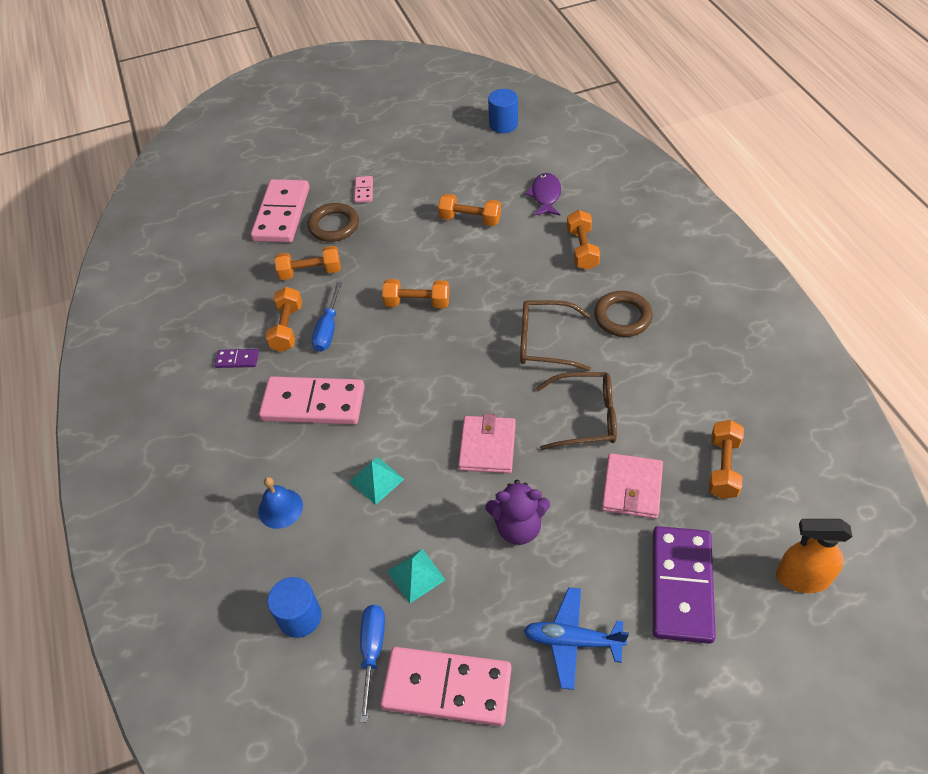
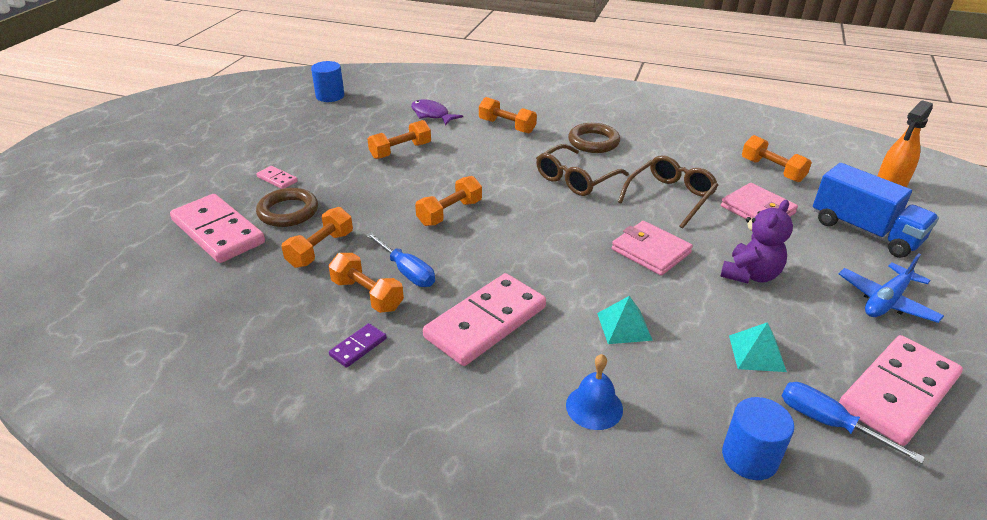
camera: 55 degrees left, 15 degrees down
purple domino [653,526,716,644] -> blue truck [813,163,939,258]

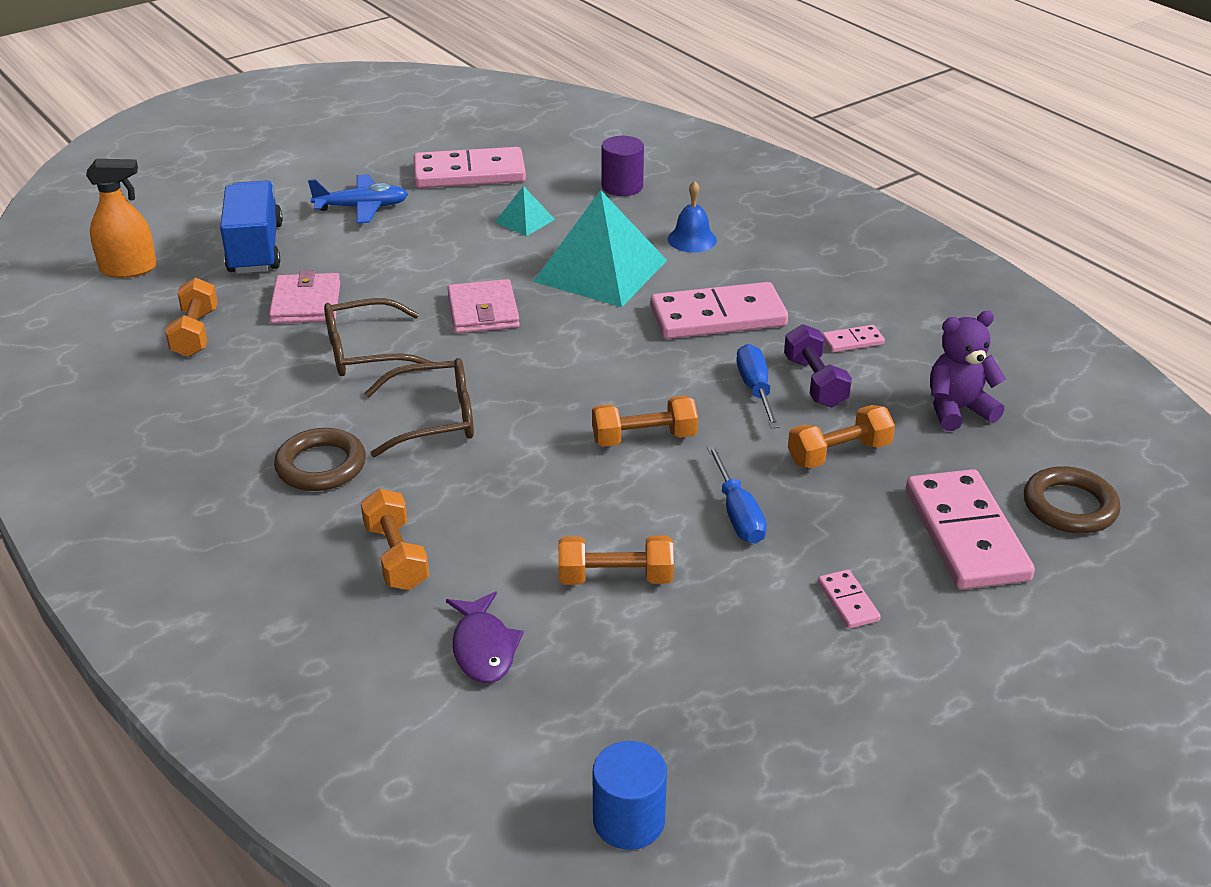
camera: 145 degrees left, 0 degrees up
brown ring [256,188,318,227] -> brown ring moved to [1024,466,1120,534]
orange dumbbell [328,253,404,313] -> purple dumbbell [784,324,852,408]
purple domino [329,323,387,368] -> pink domino [822,325,885,352]
turquoise pyramid [597,296,653,344] -> turquoise pyramid [533,190,667,307], size x2.18
purple teddy bear [720,200,793,284] -> purple teddy bear moved to [930,311,1006,431]
blue cylinder [722,397,795,480] -> purple cylinder [601,136,644,196]
blue screwdriver [782,382,925,464] -> blue screwdriver moved to [707,445,767,544]

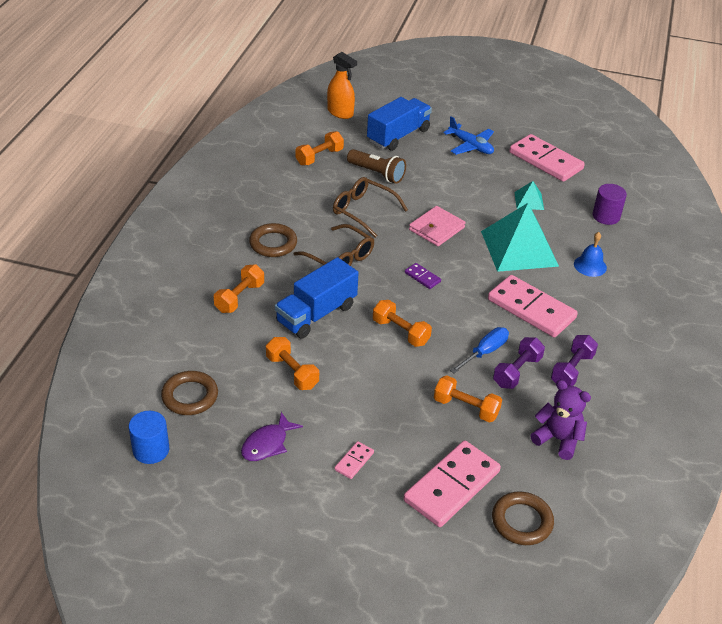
camera: 50 degrees right, 5 degrees up
pink wallet [269,270,340,324] -> brown flashlight [347,149,406,184]
purple fish [446,591,524,683] -> purple fish moved to [241,412,303,461]
blue screwdriver [707,445,767,544] -> none
pink domino [822,325,885,352] -> purple dumbbell [551,335,598,386]
none -> brown ring [161,371,218,415]
none -> blue truck [275,257,359,339]
none -> purple domino [405,263,441,289]

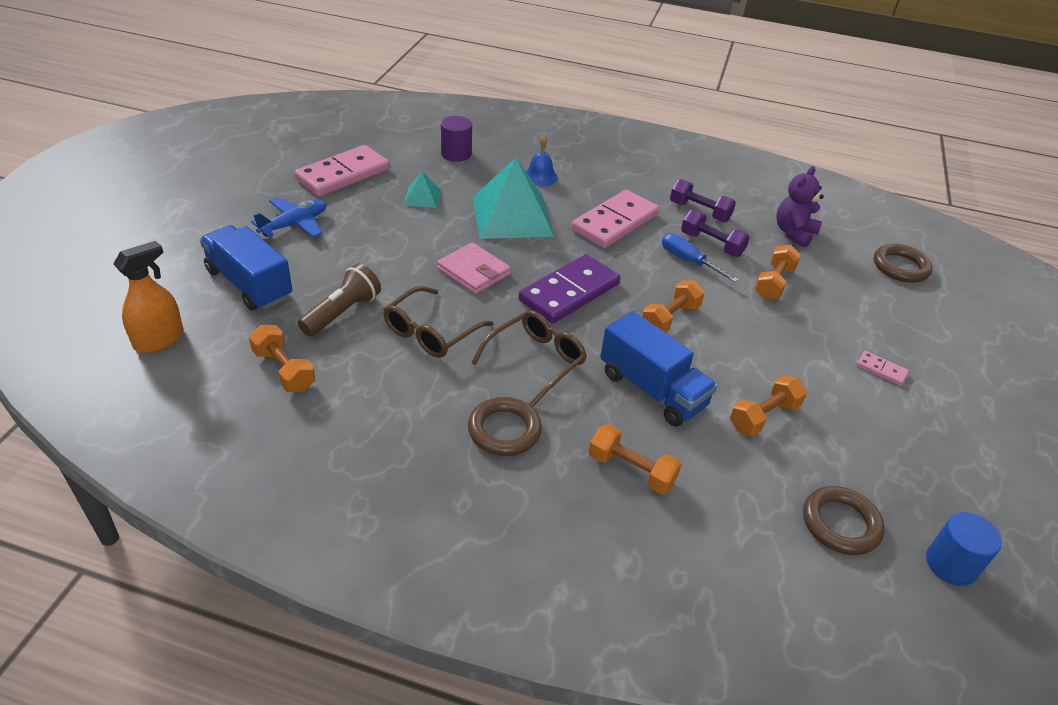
camera: 90 degrees left, 0 degrees up
purple fish [241,412,303,461] -> none
pink domino [404,441,501,527] -> none
purple domino [405,263,441,289] -> purple domino [518,254,620,324], size x2.29

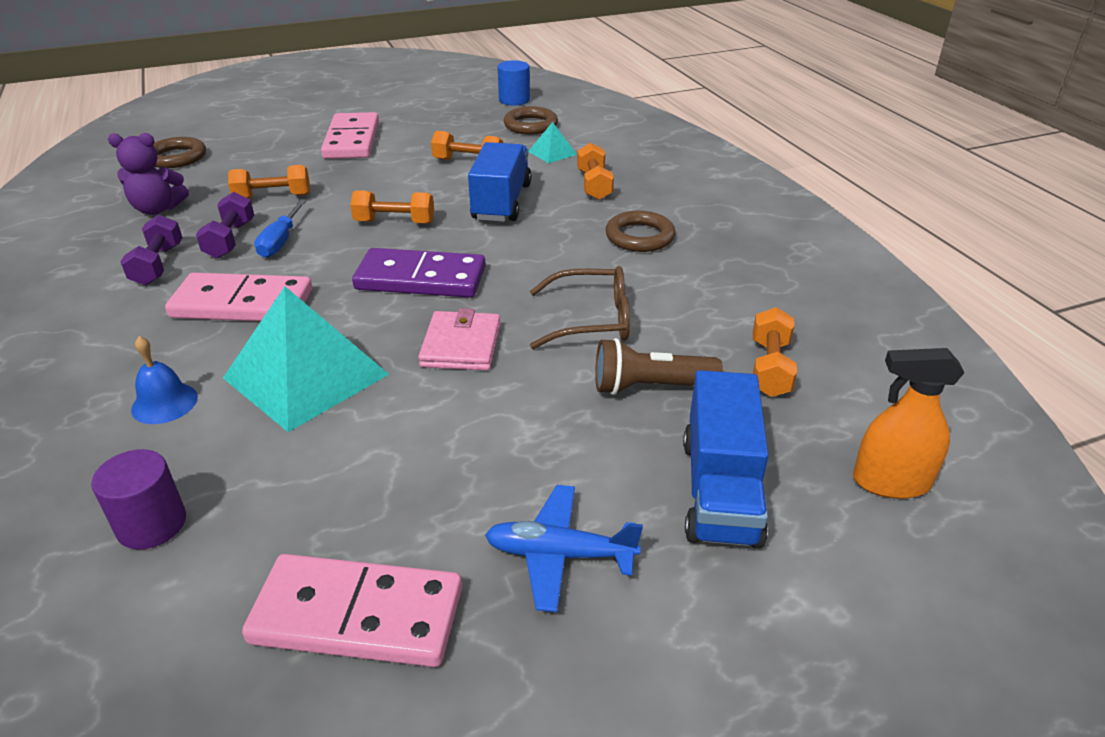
camera: 125 degrees left, 5 degrees down
turquoise pyramid [404,172,441,208] -> turquoise pyramid moved to [528,122,577,163]
brown glasses [471,310,587,407] -> none
pink domino [856,351,909,386] -> pink domino [321,112,379,159], size x2.29

